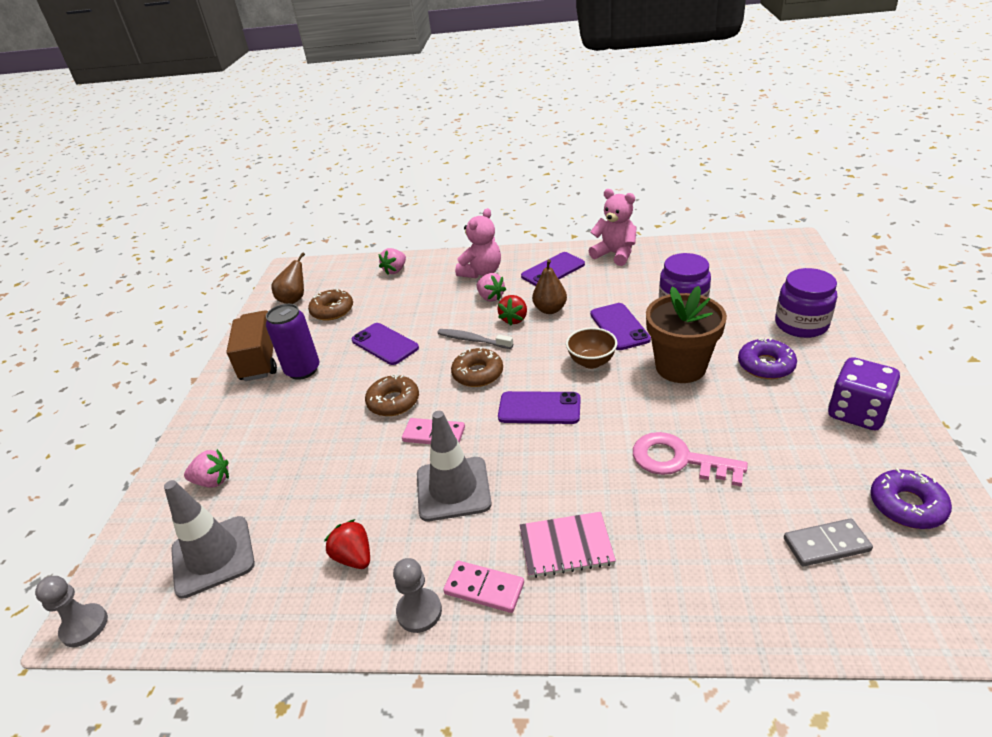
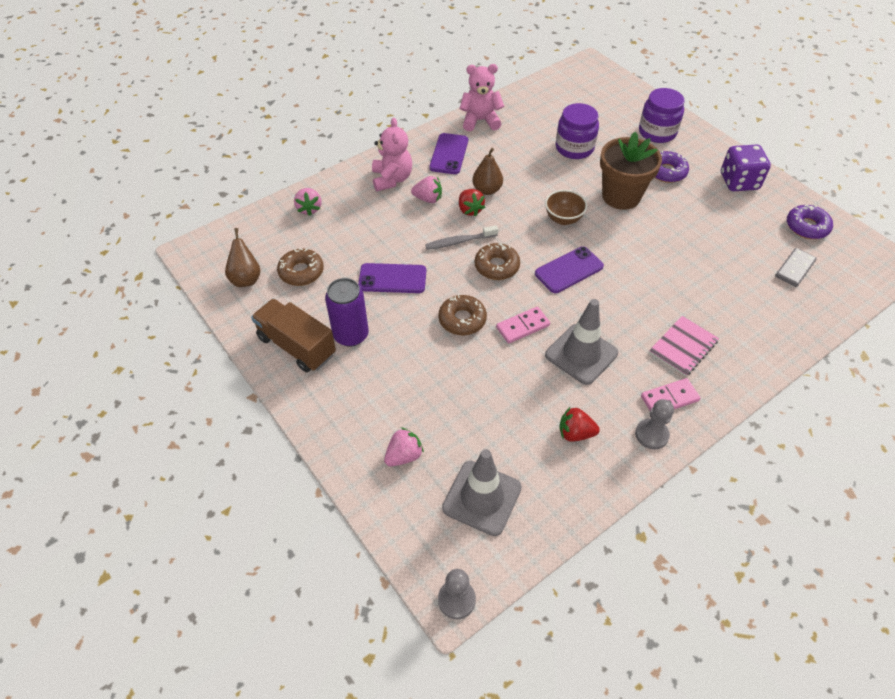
camera: 45 degrees left, 15 degrees up
purple phone [590,303,651,350] -> none
pink key [633,432,748,487] -> none

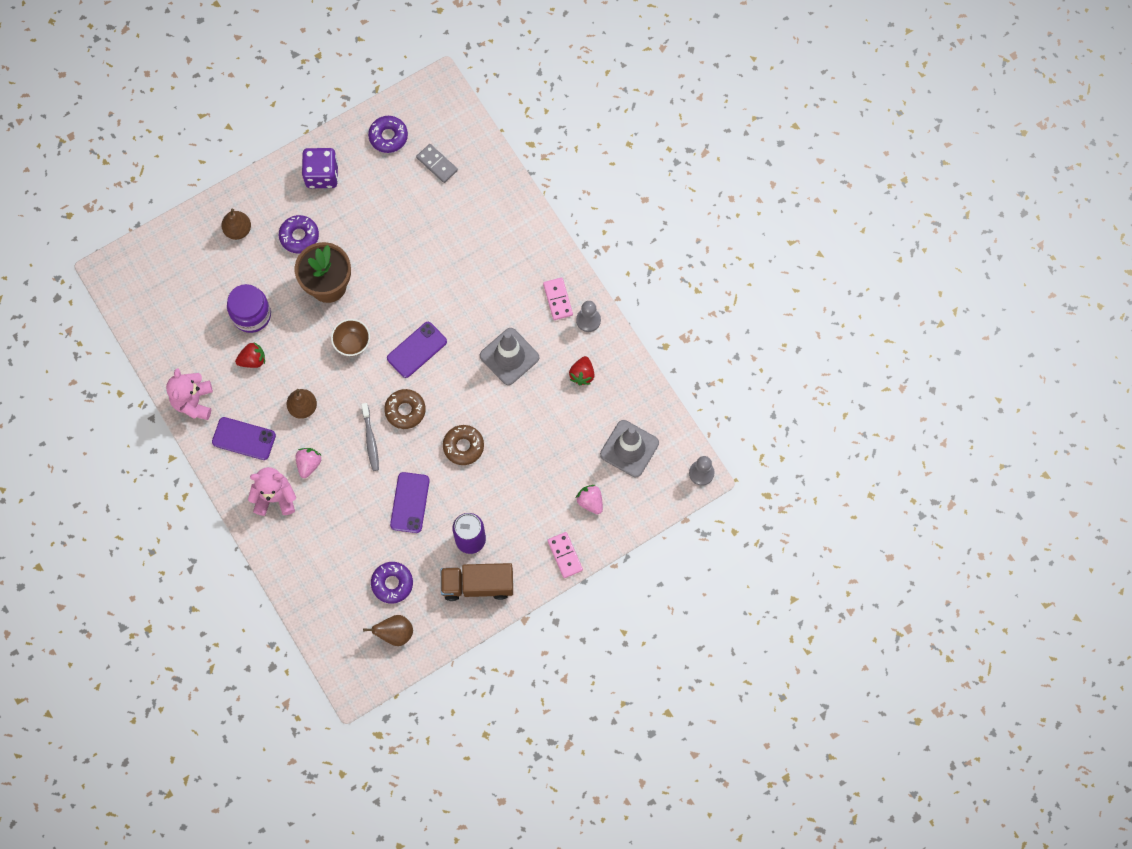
camera: 85 degrees left, 20 degrees up
brown truck [251,299,336,372] -> brown truck turned 45 degrees clockwise [441,563,513,601]
brown donut [277,248,324,286] -> purple donut [371,562,413,604]
pink strawberry [294,188,321,216] -> none
red strawberry [459,189,485,217] -> red strawberry moved to [235,342,265,368]
pink domino [496,307,550,344] -> pink domino moved to [547,532,583,578]
purple phone [535,246,604,293] -> purple phone turned 75 degrees clockwise [387,322,447,378]
purple jar [639,88,685,143] -> brown pear [221,209,251,240]
pink notebook [649,316,719,377] -> none

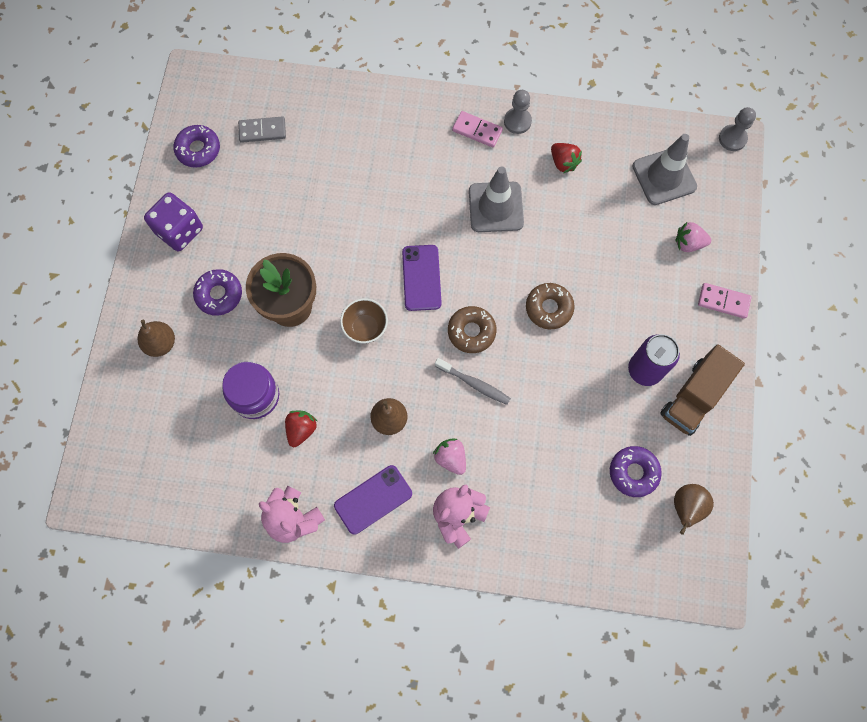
camera: 50 degrees left, 0 degrees up
purple phone [390,472,430,533] -> none

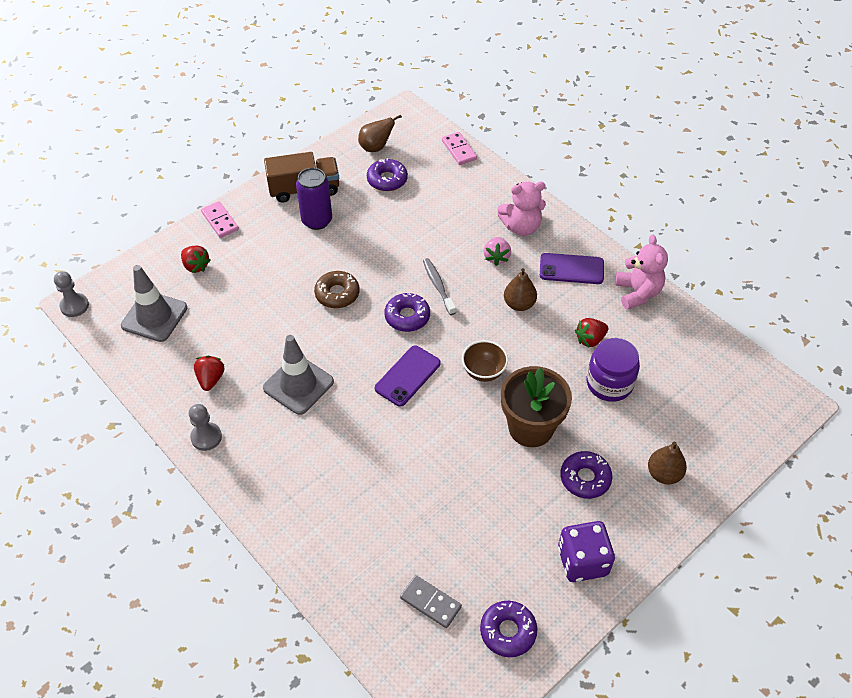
camera: 140 degrees left, 20 degrees down
brown donut [448,306,497,353] -> purple donut [384,293,430,332]
pink domino [452,111,503,148] -> pink domino moved to [442,132,477,165]
pink strawberry [675,222,711,252] -> red strawberry [181,245,211,273]

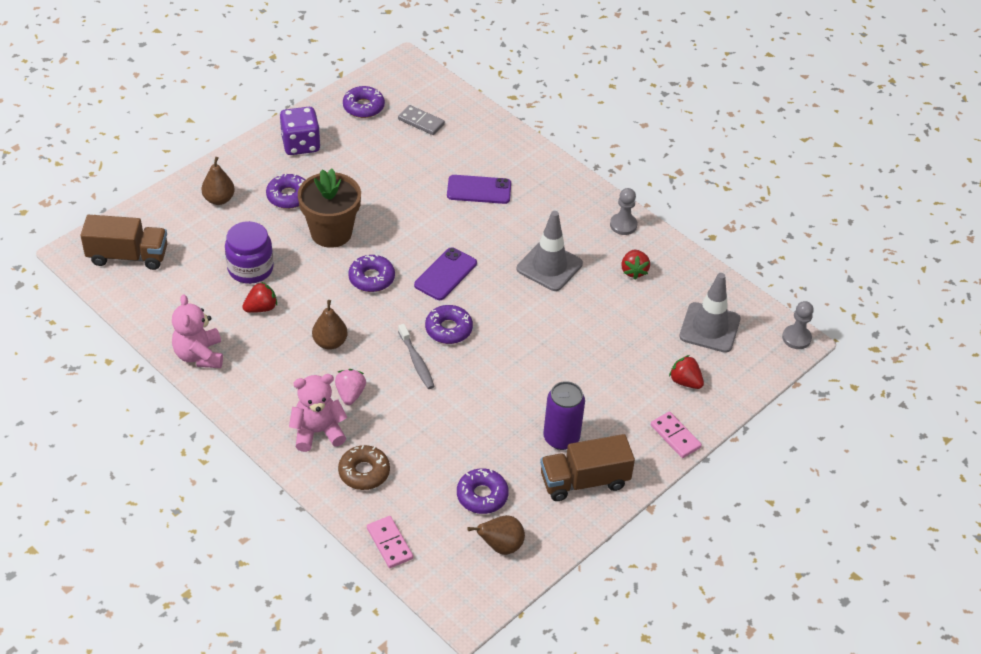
camera: 175 degrees right, 5 degrees down
brown donut [314,271,359,308] -> brown donut moved to [338,445,390,490]
brown bowl [462,340,508,382] -> purple donut [348,254,395,292]
purple phone [540,253,604,284] -> purple phone moved to [447,175,511,204]
none -> brown truck [80,215,167,270]

